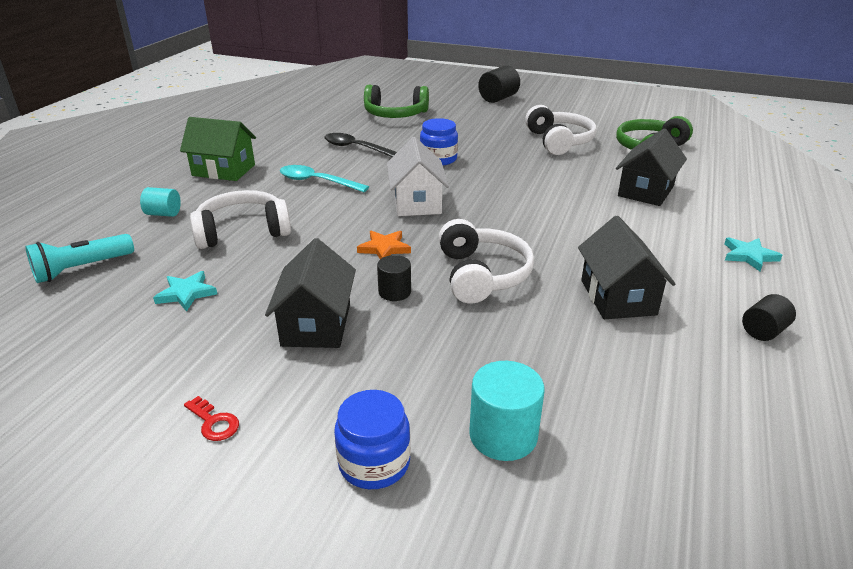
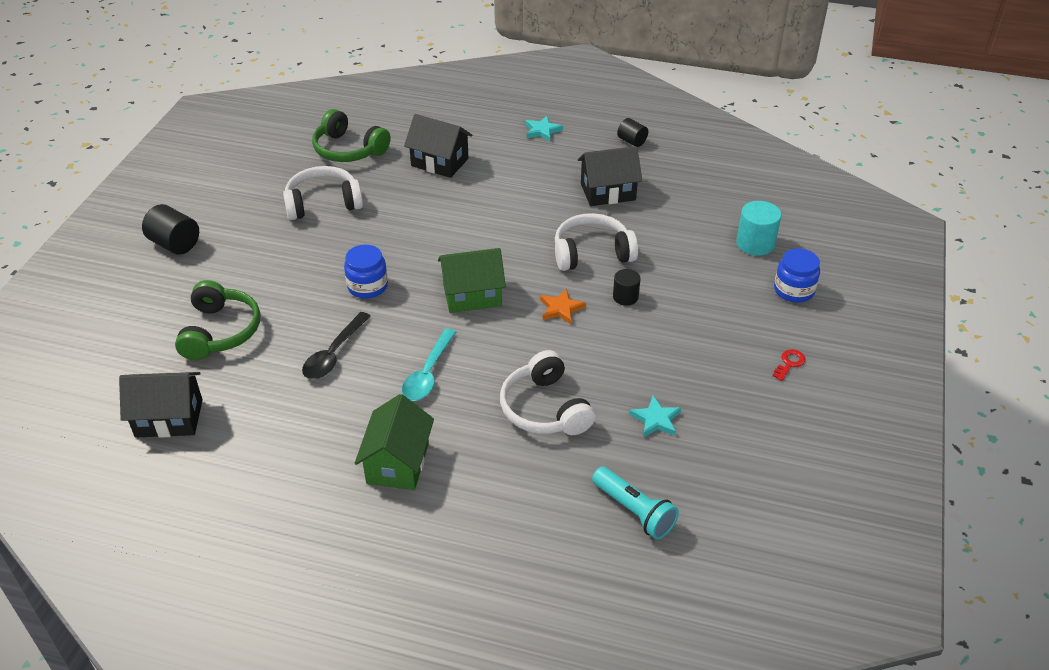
camera: 95 degrees left, 10 degrees up
turquoise cylinder [140,187,181,217] -> none
black house [265,238,356,348] -> black house moved to [119,372,203,438]
white house [387,137,449,216] -> green house [438,248,506,313]

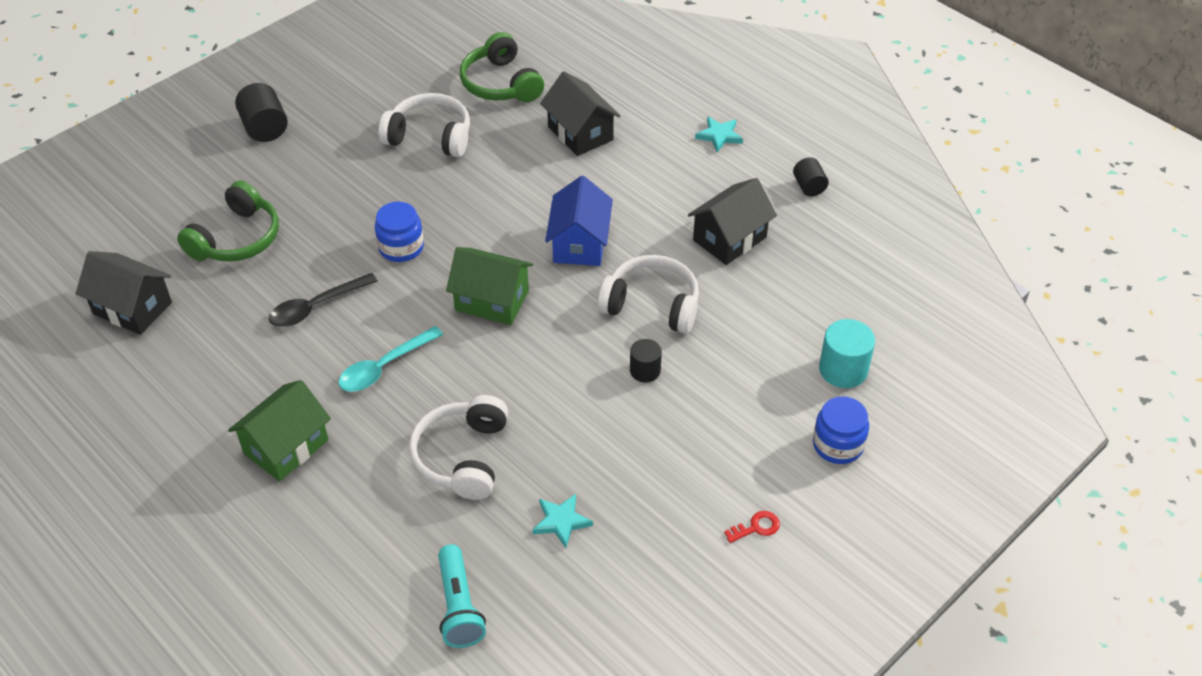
camera: 30 degrees right, 5 degrees up
orange star [540,288,586,324] -> none
black house [578,146,642,206] -> black house turned 60 degrees counterclockwise [688,178,777,265]
none -> blue house [545,176,613,266]

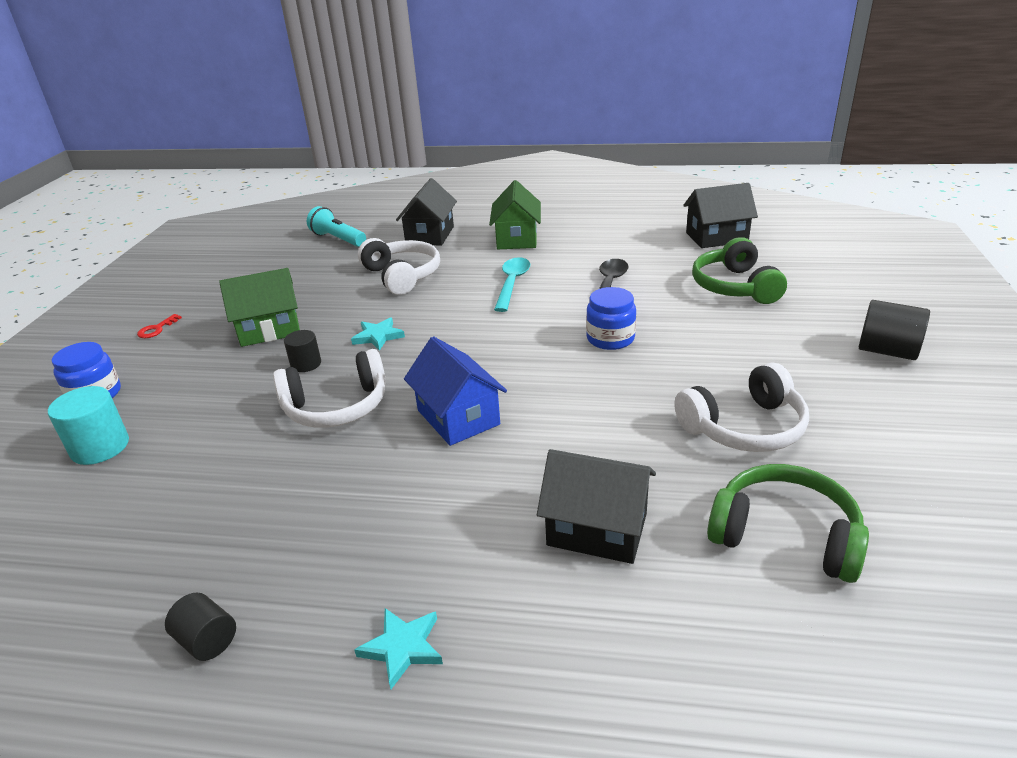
camera: 145 degrees right, 15 degrees down
green house [446,247,533,325] -> green house moved to [219,268,300,347]
turquoise star [532,494,593,548] -> turquoise star moved to [351,317,405,351]
black house [688,178,777,265] -> black house moved to [396,178,457,245]

